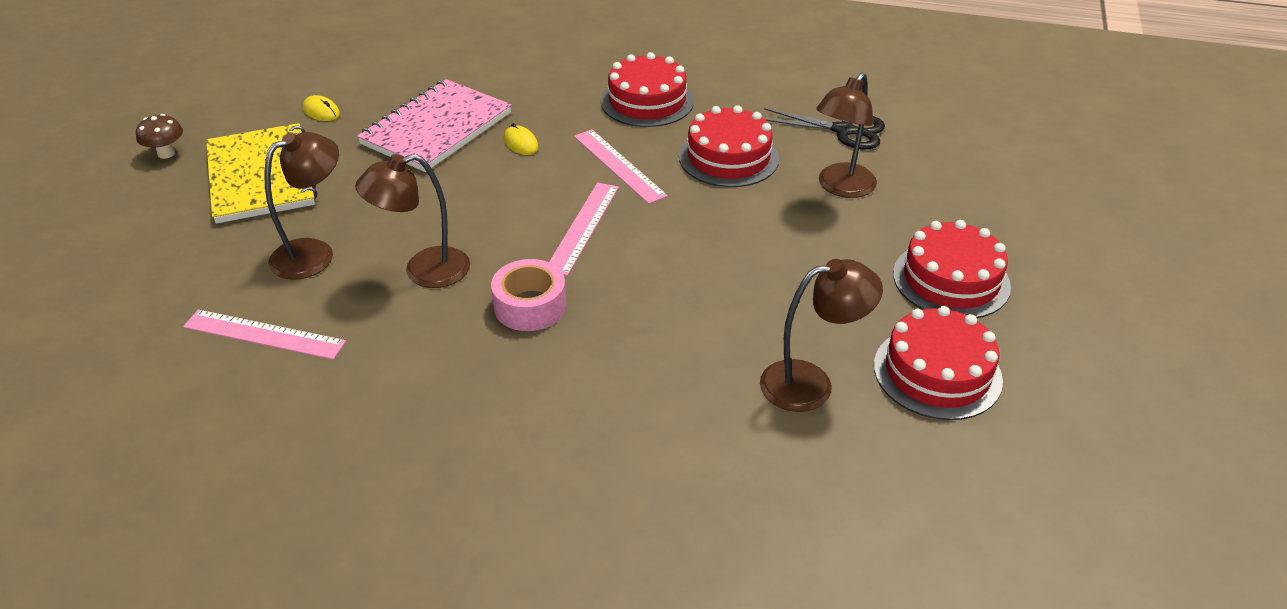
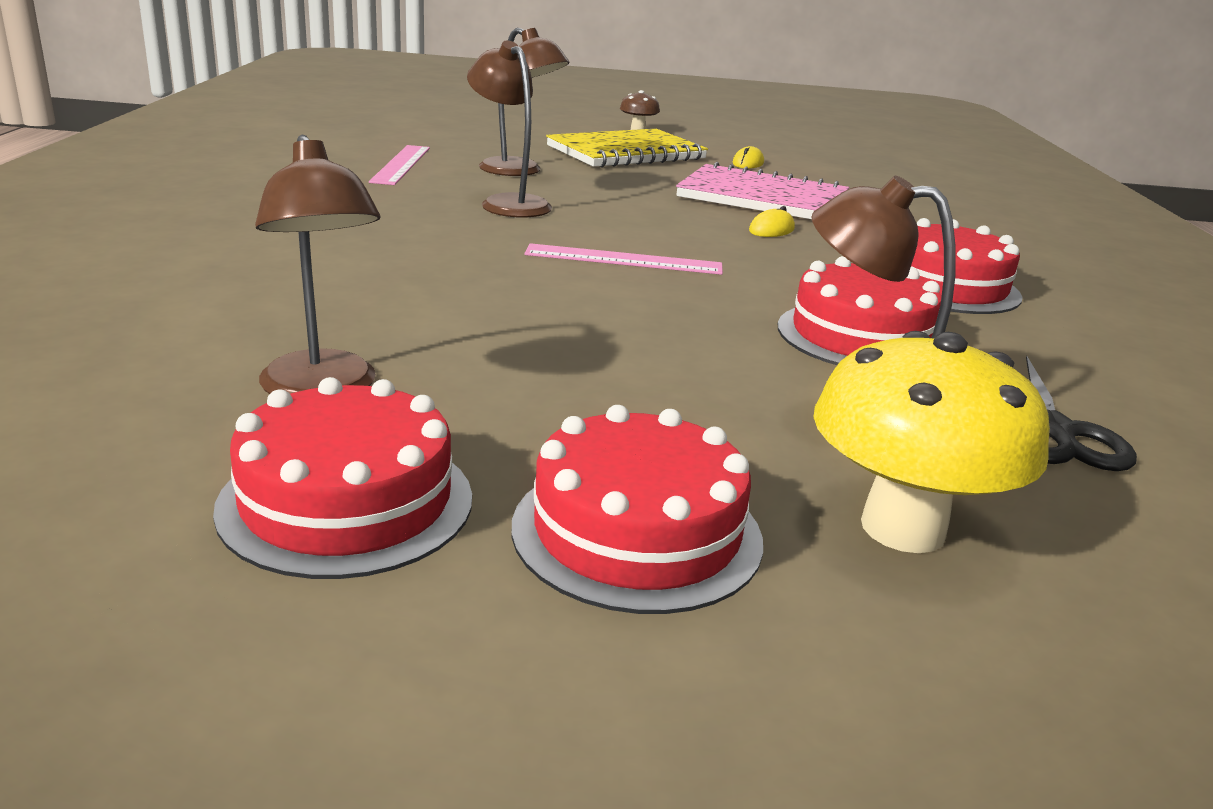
camera: 75 degrees right, 15 degrees down
pink tape [491,259,566,331] -> none
pink ruler [574,129,668,204] -> none
none -> yellow mushroom [813,331,1050,553]

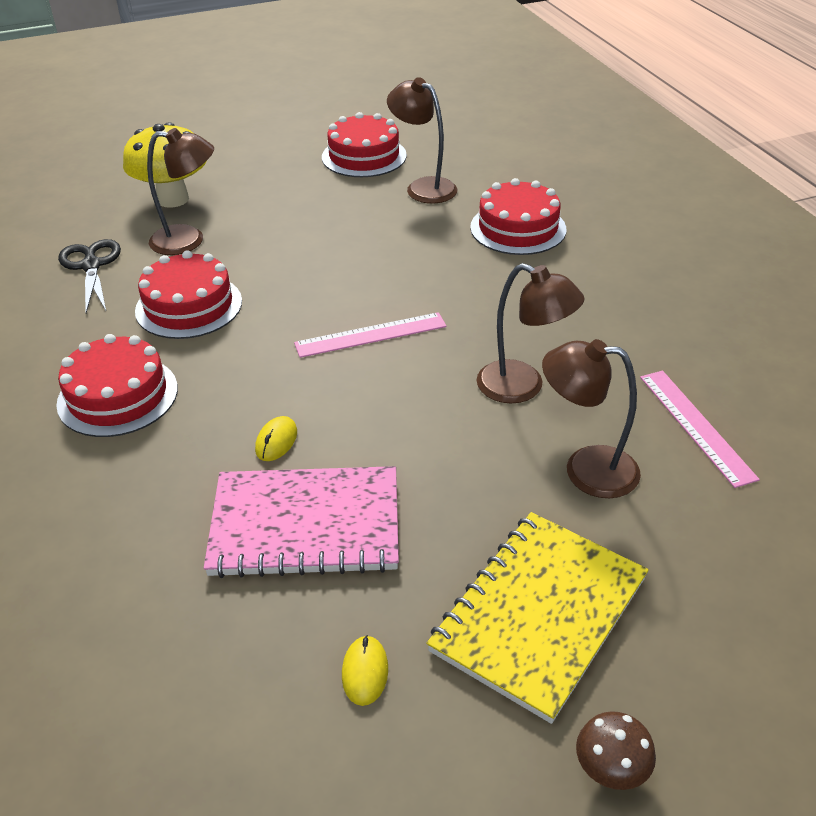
camera: 160 degrees right, 15 degrees up
red cake [511,405,763,614] -> red cake moved to [470,178,566,255]

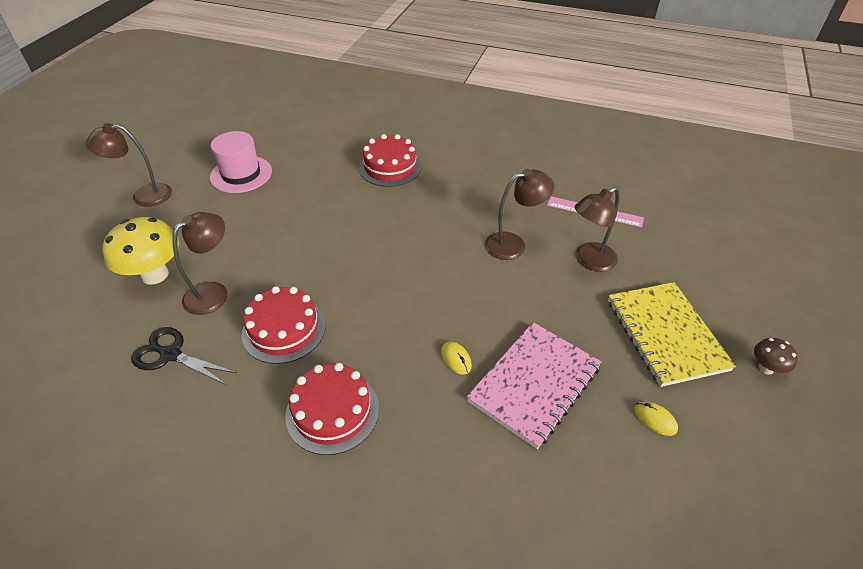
camera: 50 degrees left, 5 degrees up
pink ruler [294,312,447,358] -> none
red cake [322,112,407,177] -> pink hat [210,131,272,193]
brown lamp [387,77,457,204] -> brown lamp moved to [86,123,172,207]

